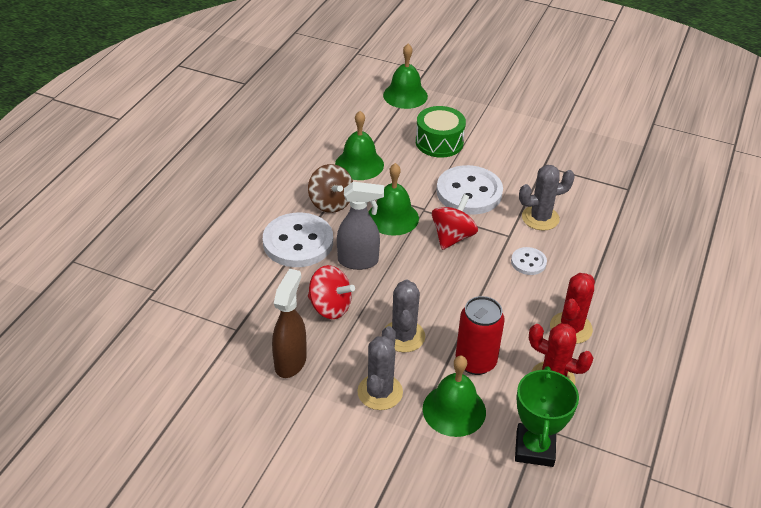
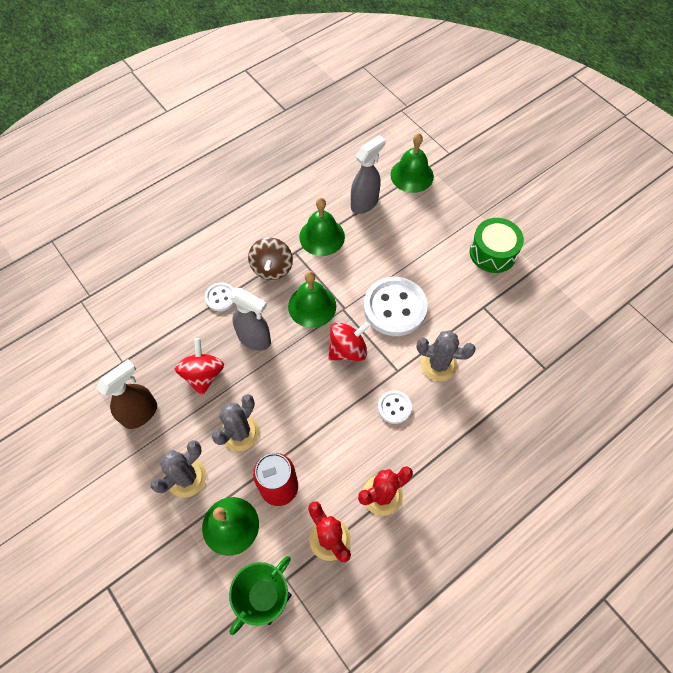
camera: 30 degrees right, 20 degrees up
white button [263,212,333,267] -> white button [205,282,234,311], size x0.49
red spinning top [308,265,355,319] -> red spinning top turned 150 degrees counterclockwise [174,338,224,396]
green drum [416,106,466,158] -> green drum moved to [470,218,524,273]
none -> grey spray bottle [351,135,386,214]

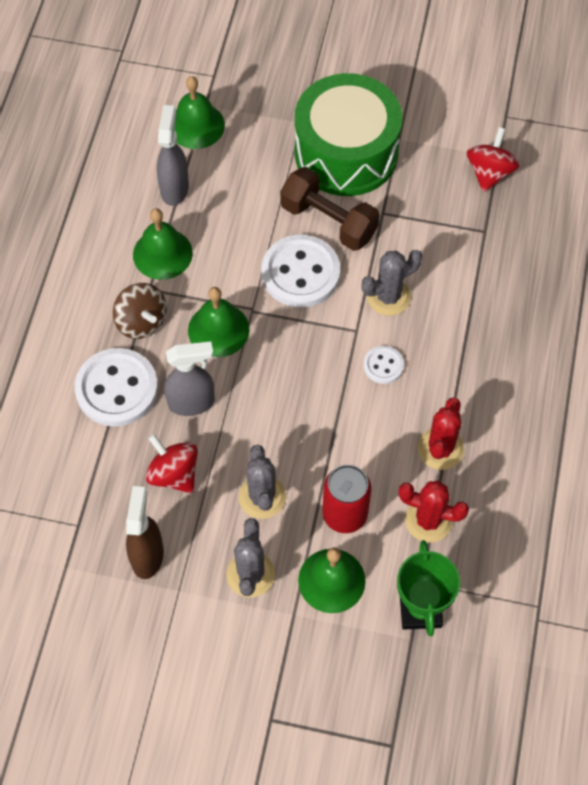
camera: 40 degrees left, 0 degrees up
white button [205,282,234,311] -> white button [75,348,158,426], size x2.02
red spinning top [328,321,371,361] -> red spinning top moved to [467,127,520,192]
green drum [470,218,524,273] -> green drum [295,73,402,196], size x1.78
none -> brown dumbbell [280,167,380,251]

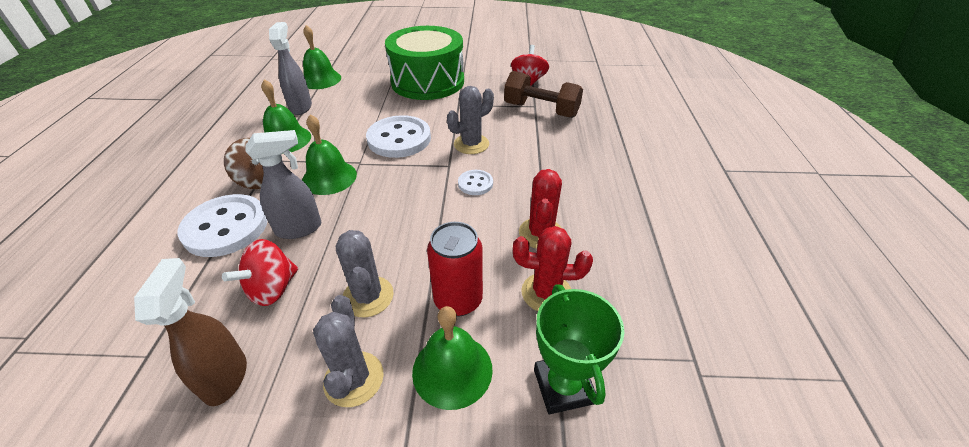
camera: 10 degrees left, 20 degrees down
red spinning top [145,434,198,493] -> red spinning top turned 90 degrees counterclockwise [222,239,298,306]
brown dumbbell [280,167,380,251] -> brown dumbbell moved to [504,71,583,118]

